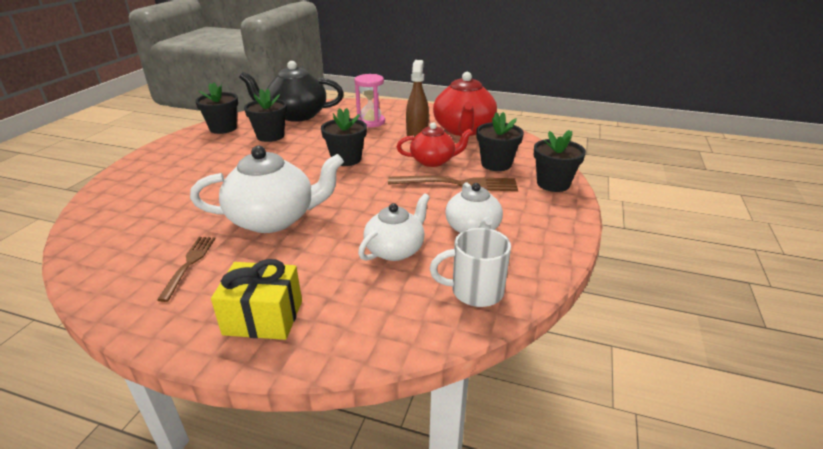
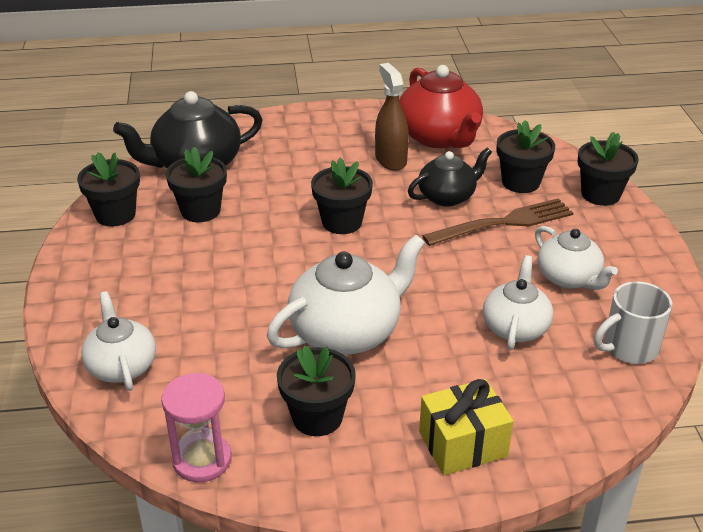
camera: 25 degrees left, 5 degrees up
brown fork [157,237,216,302] -> black flower pot [277,346,356,436]
pink hourglass [354,74,385,127] -> pink hourglass moved to [161,373,232,482]
red teapot [397,122,473,167] -> black teapot [408,147,492,207]
none -> white teapot [81,291,156,391]

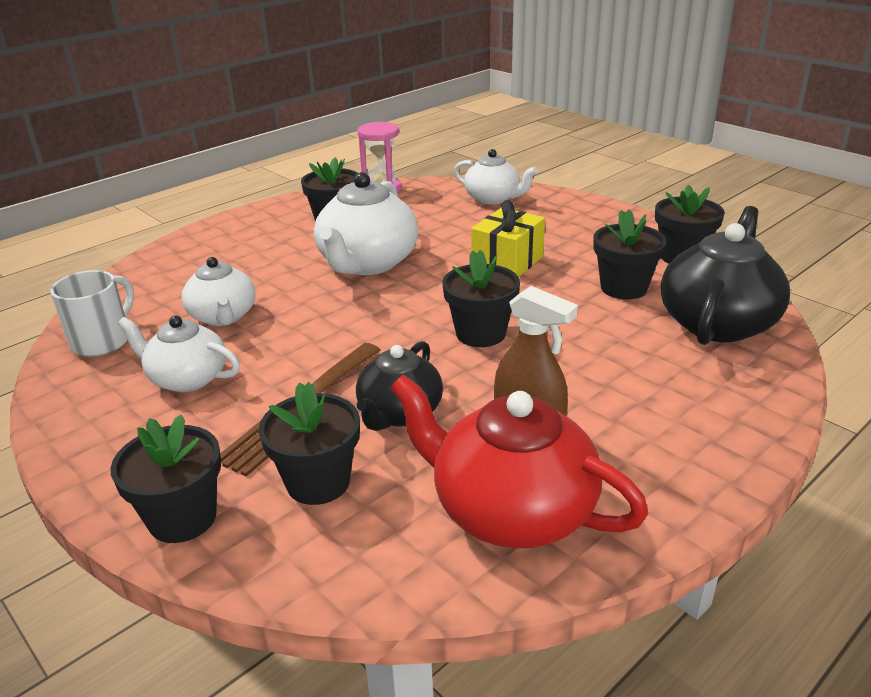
camera: 145 degrees right, 5 degrees down
yellow gift [419,379,513,475] -> yellow gift moved to [471,200,545,277]

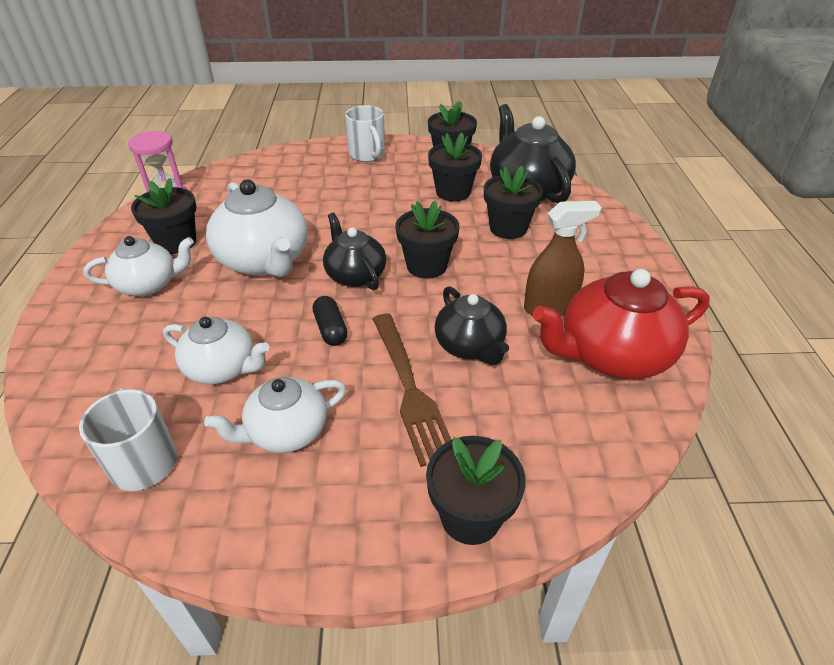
camera: 50 degrees left, 10 degrees up
black flower pot [259,382,360,505] -> black flower pot moved to [484,166,543,239]
white teapot [454,149,538,205] -> white teapot moved to [84,236,194,296]
yellow gift [471,200,545,277] -> none
none -> black capsule [313,296,348,346]
none -> black teapot [323,213,386,290]
none -> white mug [345,105,385,162]

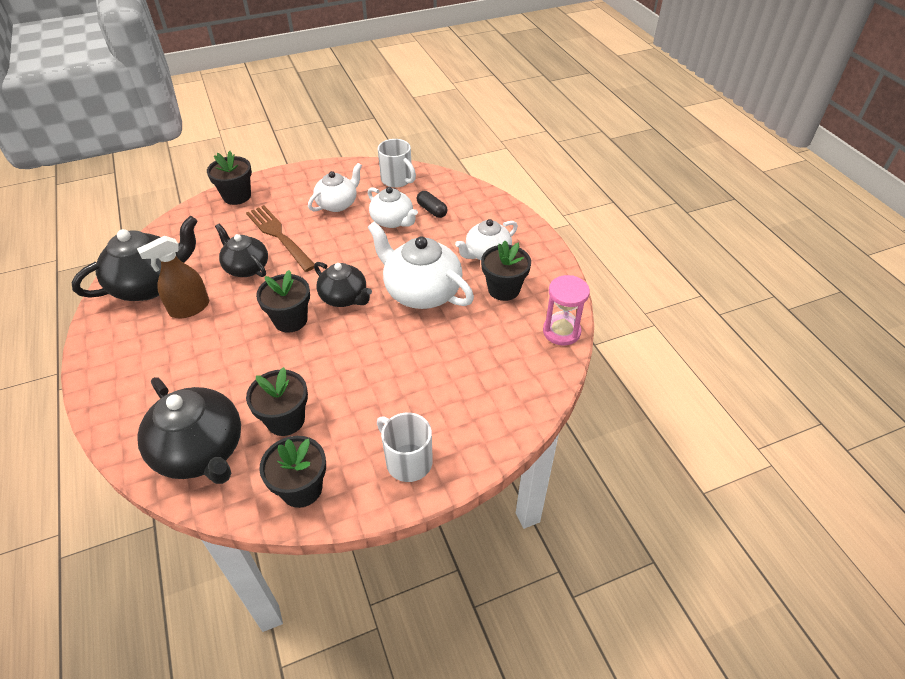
camera: 160 degrees right, 5 degrees up
white teapot [163,317,269,384] -> white teapot turned 135 degrees counterclockwise [368,187,418,228]
black capsule [313,296,348,346] -> black capsule moved to [417,191,448,218]
black flower pot [484,166,543,239] -> none
red teapot [533,269,710,379] -> black teapot [71,216,198,301]

